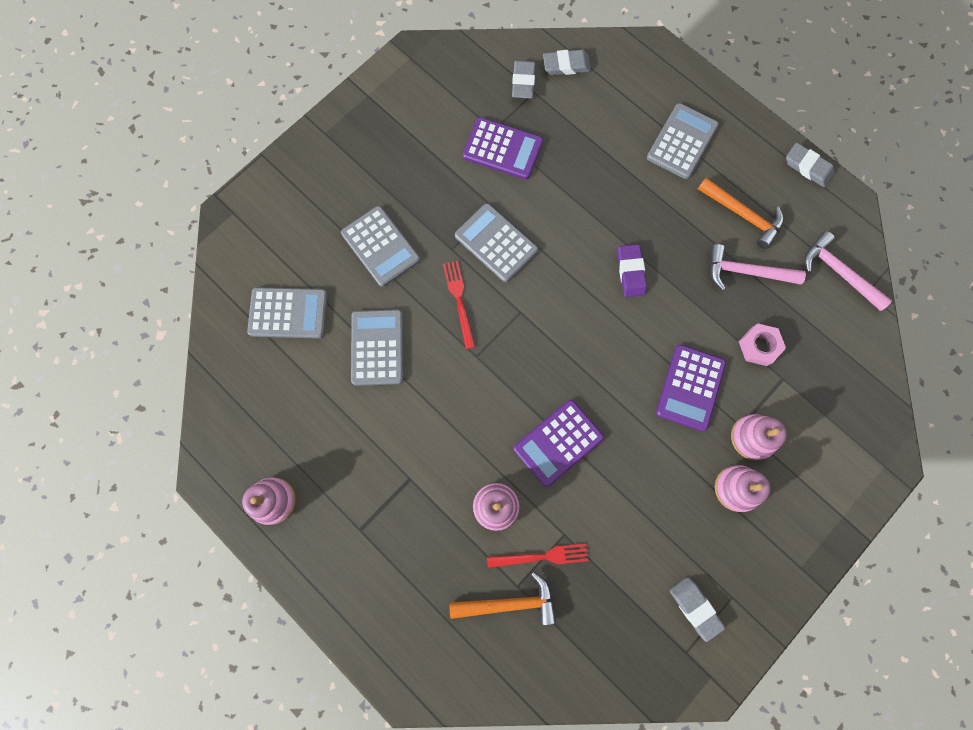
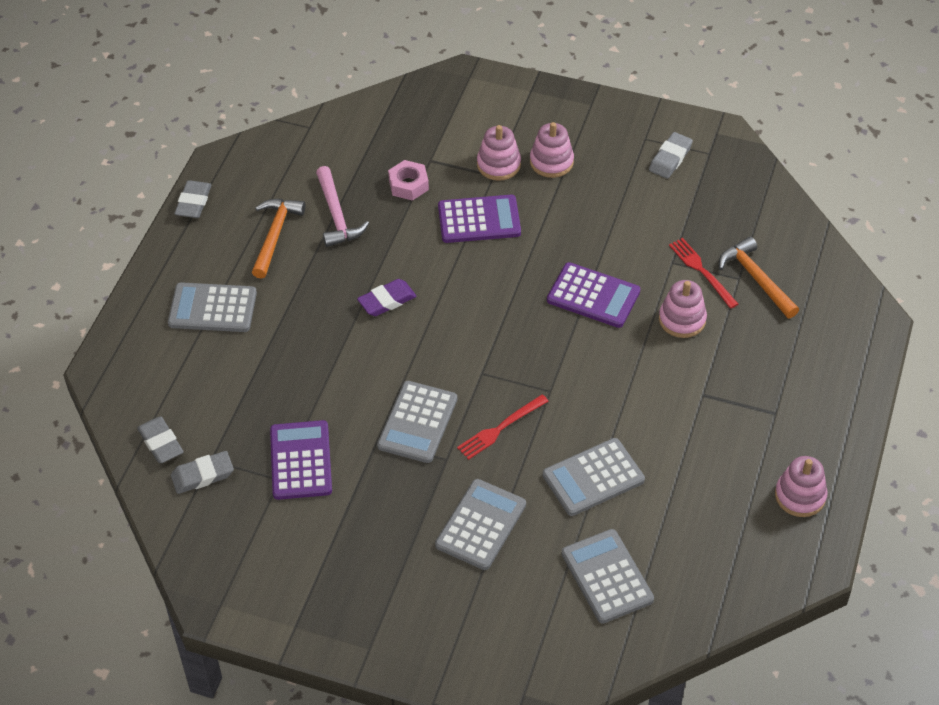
camera: 115 degrees left, 25 degrees down
pink hammer [804,231,892,311] -> none

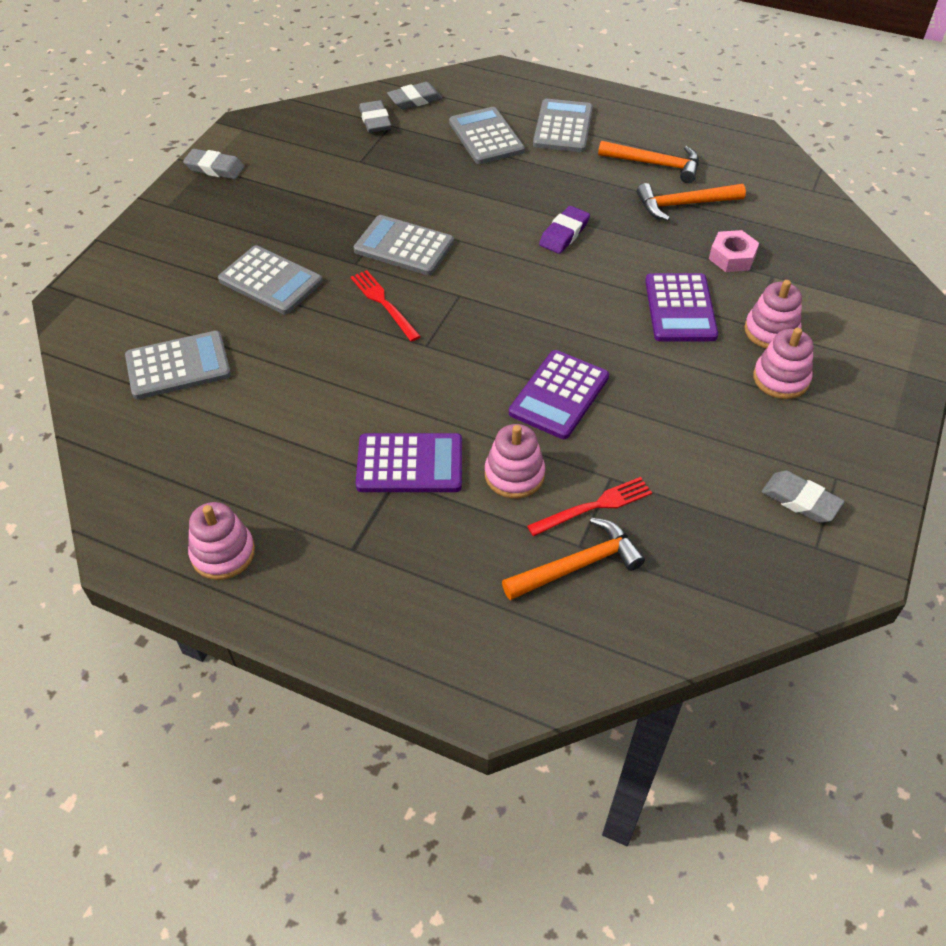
camera: 95 degrees right, 0 degrees up
grey eraser [174,180,212,218] -> grey eraser moved to [183,149,245,179]
purple calculator [270,420,332,500] -> purple calculator moved to [356,433,462,492]
pink hammer [316,166,369,247] -> orange hammer [637,183,746,221]
purple eraser [357,279,417,316] -> purple eraser turned 60 degrees clockwise [539,206,590,254]
grey calculator [543,438,645,516] -> grey calculator moved to [449,107,525,164]

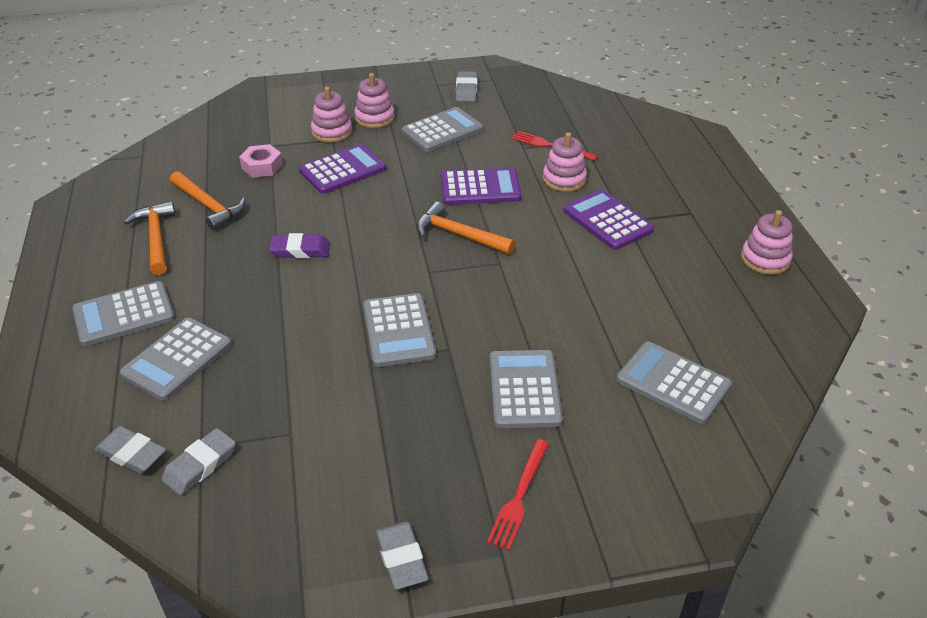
camera: 125 degrees left, 10 degrees down
red fork [351,270,421,342] -> red fork moved to [487,439,549,550]
orange hammer [502,518,645,600] -> orange hammer moved to [416,202,515,254]
none -> grey calculator [401,107,483,152]

